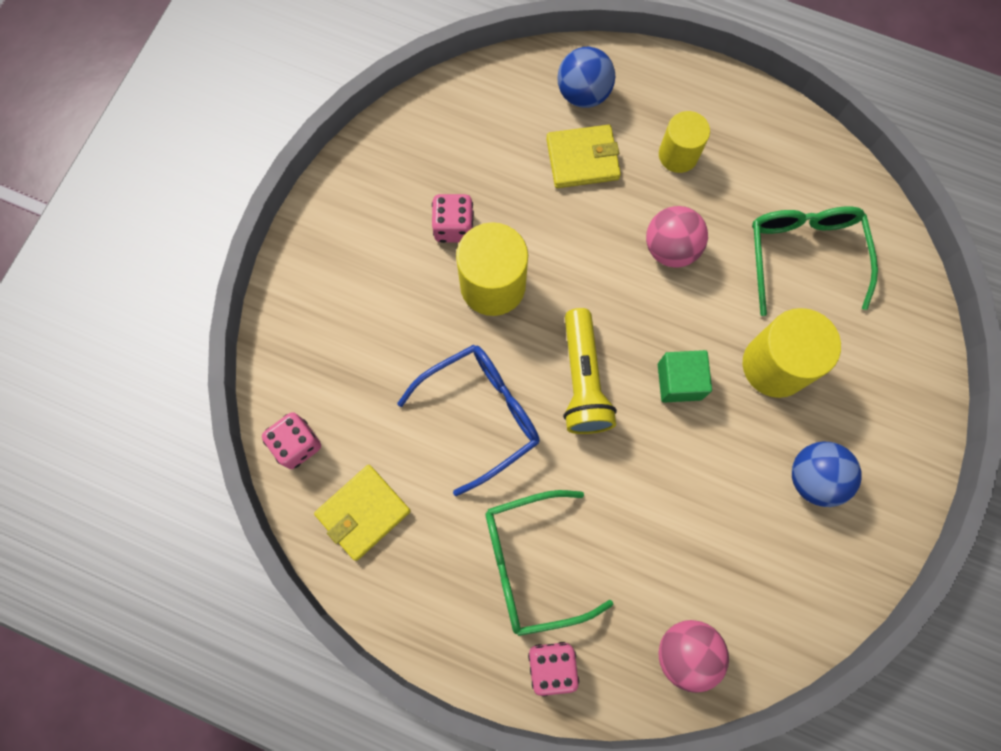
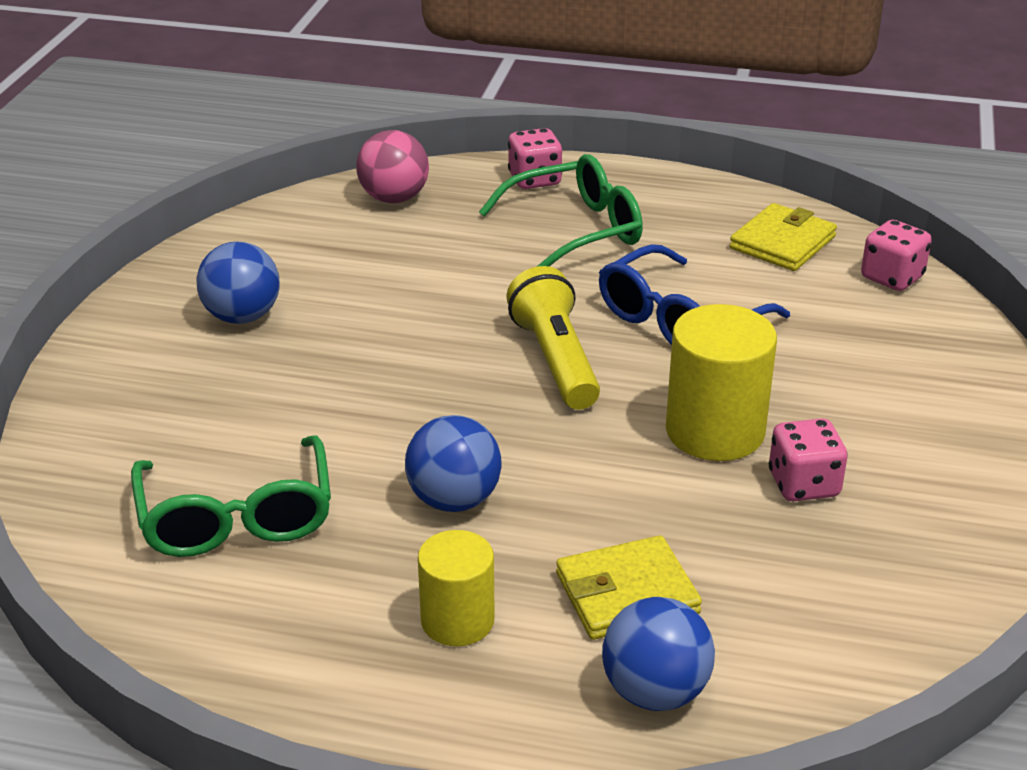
camera: 170 degrees right, 40 degrees down
pink ball [646,206,708,267] -> blue ball [405,415,502,512]
green cube [658,350,712,403] -> none
yellow cylinder [743,308,841,398] -> none

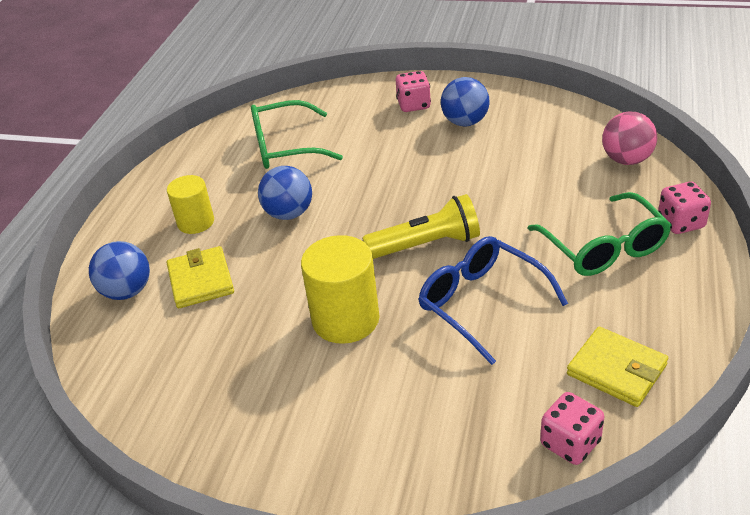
camera: 95 degrees right, 5 degrees up
pink dice [769,418,848,501] -> pink dice moved to [396,71,431,112]

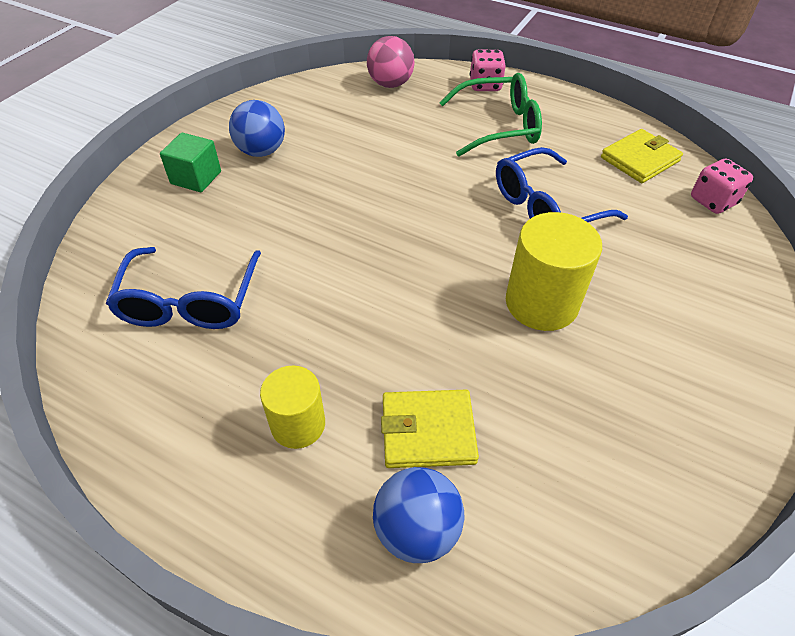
camera: 80 degrees left, 10 degrees up
green glasses [251,100,343,169] -> blue glasses [106,247,261,329]
blue ball [258,166,312,220] -> none
yellow flashlight [362,194,480,259] -> none
pink dice [396,71,431,112] -> green cube [160,133,221,192]

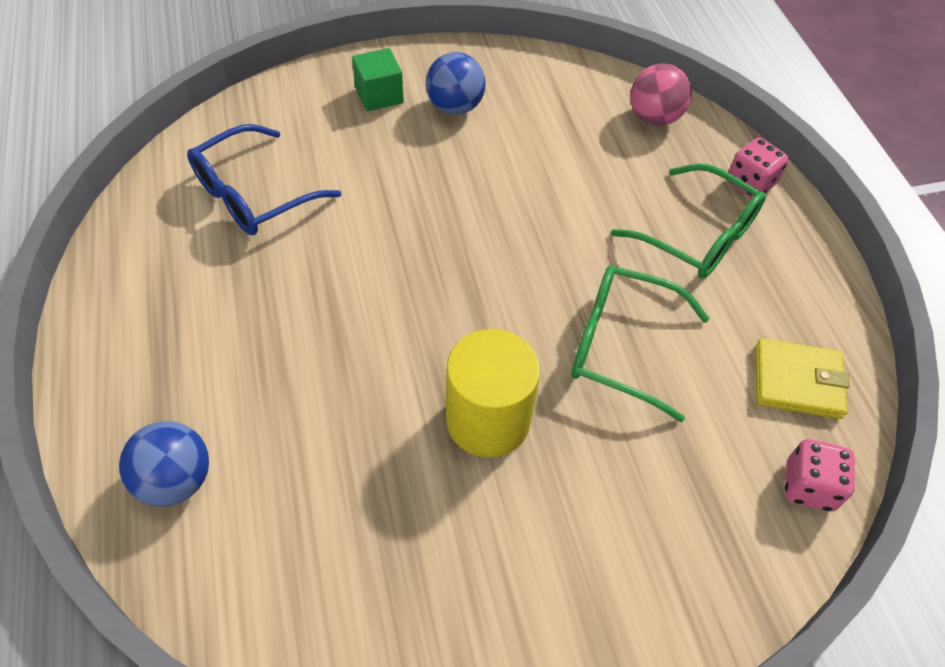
camera: 45 degrees right, 5 degrees up
yellow cylinder [260,366,325,449] -> none
yellow wallet [381,390,479,468] -> none
blue glasses [496,147,628,222] -> green glasses [571,265,710,422]

